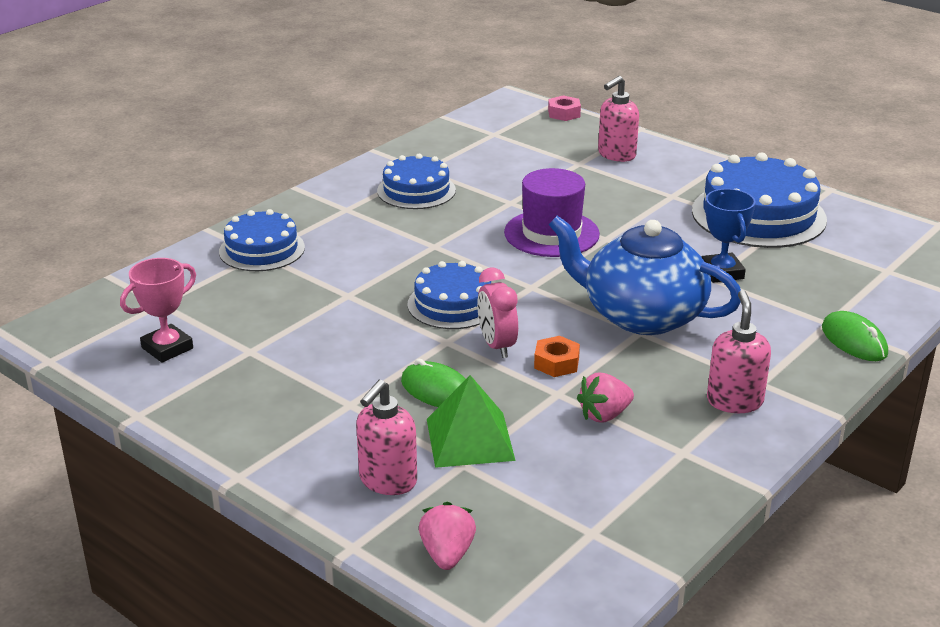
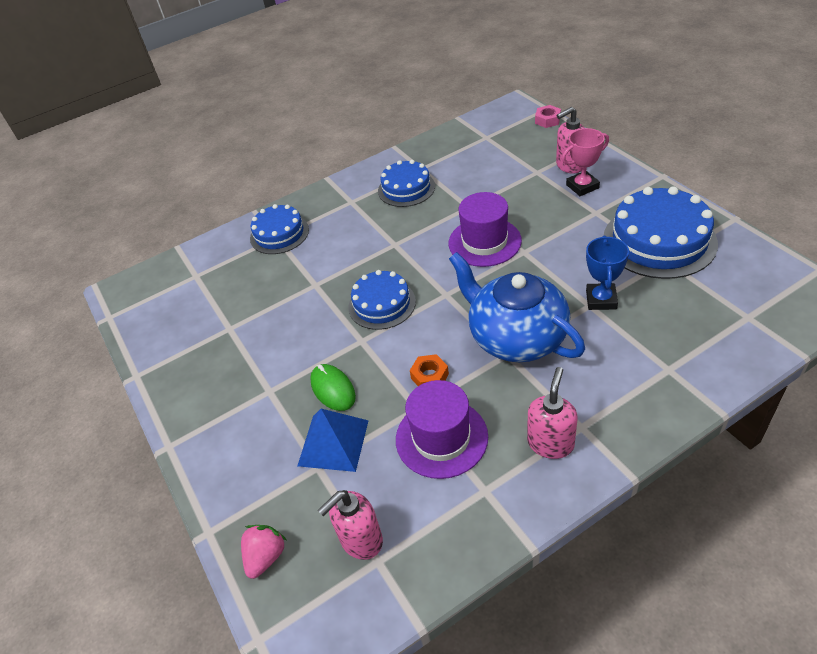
camera: 25 degrees right, 15 degrees up
pink trophy [120,258,196,363] -> pink trophy moved to [562,128,609,196]
pink soap dispenser [356,380,417,495] -> pink soap dispenser moved to [318,490,383,560]
green pyramid [427,375,516,468] -> blue pyramid [298,409,369,472]
pink clock [477,268,518,358] -> none
pink strawberry [577,373,634,423] -> purple hat [396,380,488,479]
green mouse [822,311,888,361] -> none

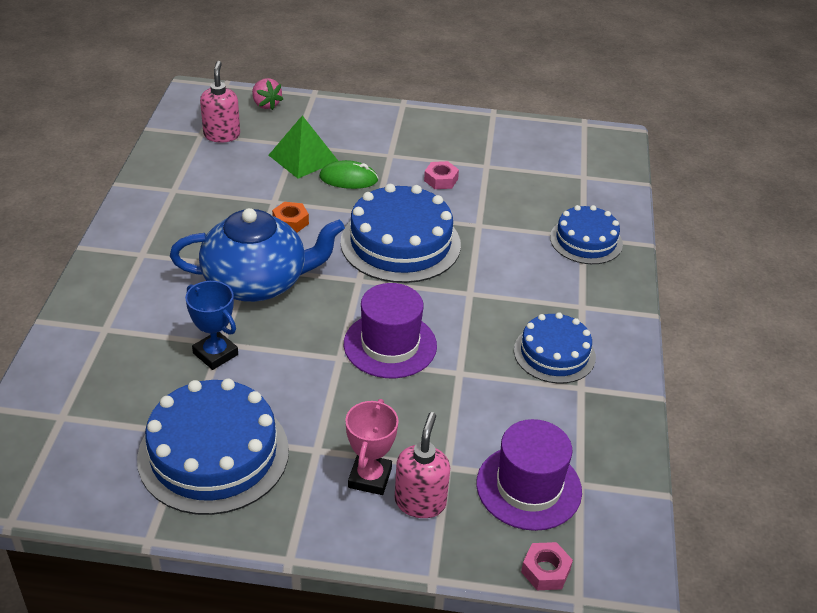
camera: 120 degrees right, 5 degrees down
blue pyramid [298,409,369,472] -> green pyramid [269,115,338,179]
blue cake [348,270,416,330] -> blue cake [341,184,461,283], size x1.63
purple hat [396,380,488,479] -> purple hat moved to [476,419,582,531]
pink soap dispenser [527,367,578,459] -> none
none -> pink nut [424,161,459,189]

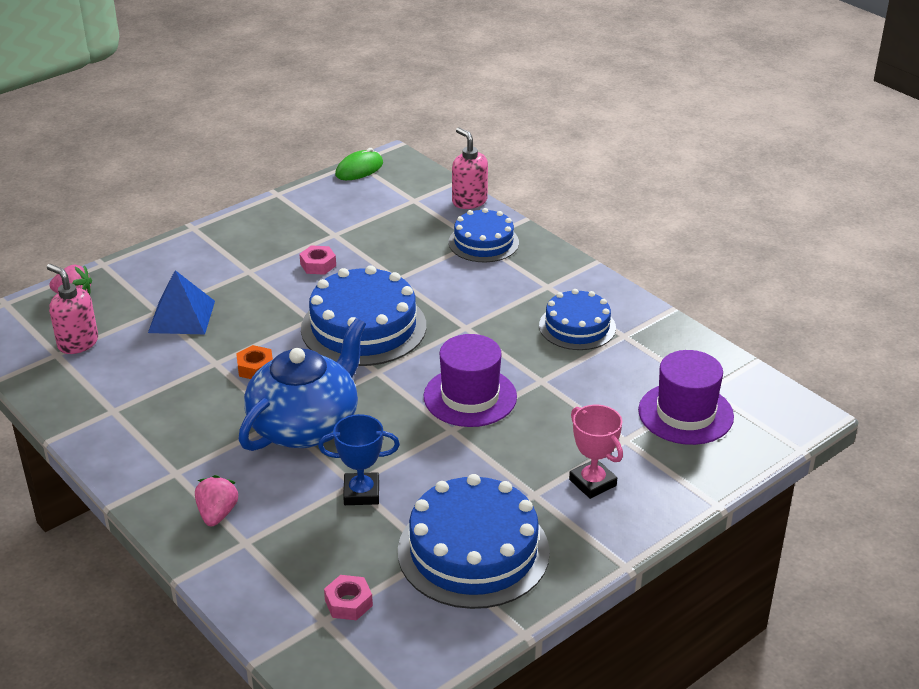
camera: 45 degrees left, 5 degrees down
green pyramid [269,115,338,179] -> blue pyramid [148,270,215,334]
green mouse [319,160,378,189] -> green mouse moved to [335,148,383,180]
pink soap dispenser [394,412,450,518] -> pink soap dispenser moved to [452,127,488,209]
pink nut [521,542,573,590] -> pink nut moved to [324,575,373,620]
none -> pink strawberry [195,475,238,526]

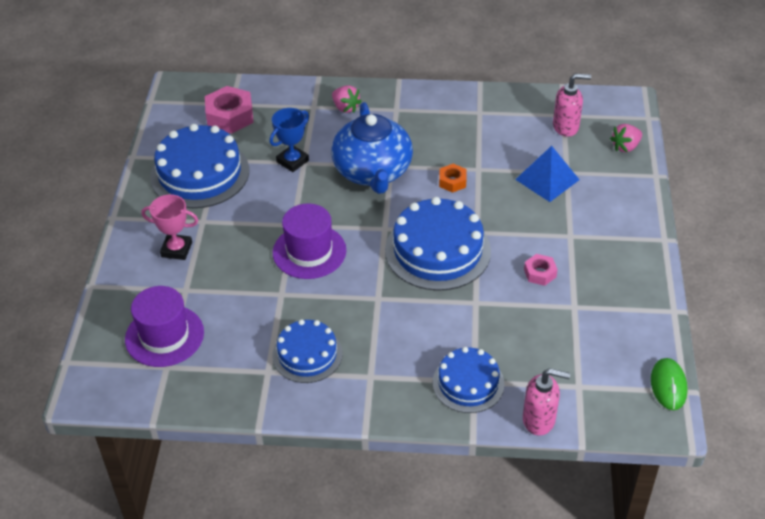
camera: 135 degrees right, 10 degrees up
pink nut [324,575,373,620] -> pink nut [205,86,254,134], size x1.80

